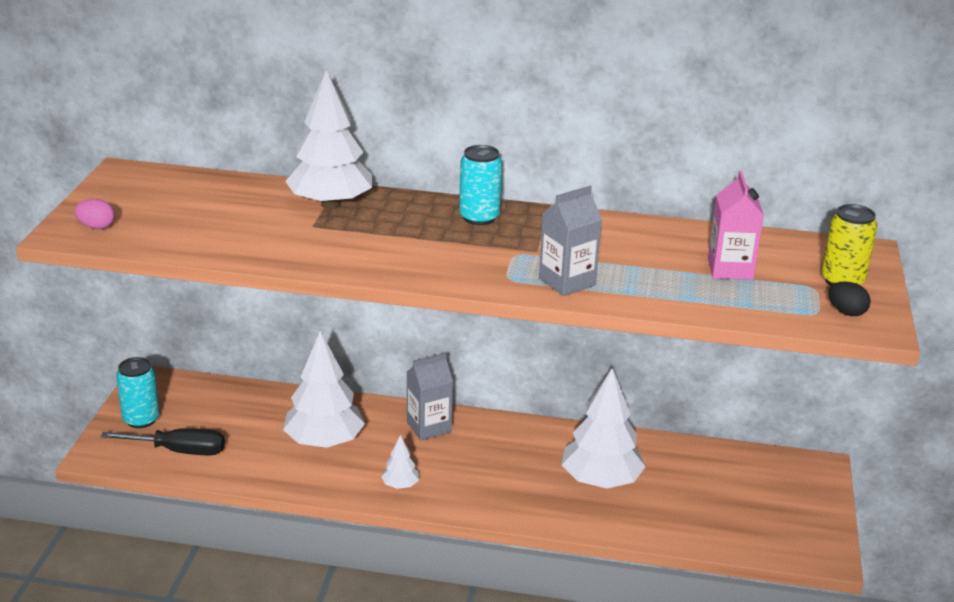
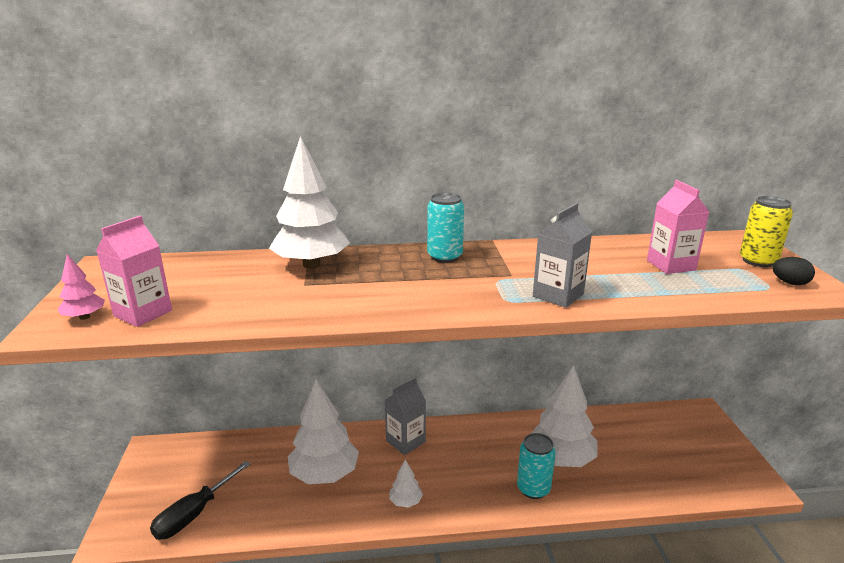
camera: 15 degrees left, 5 degrees down
pink egg [74,199,115,229] -> pink tree [58,254,105,320]
black screwdriver [100,428,225,456] -> black screwdriver turned 135 degrees clockwise [150,461,250,540]
turquoise can [116,357,160,428] -> turquoise can moved to [517,433,556,499]
none -> pink carton [96,216,172,327]

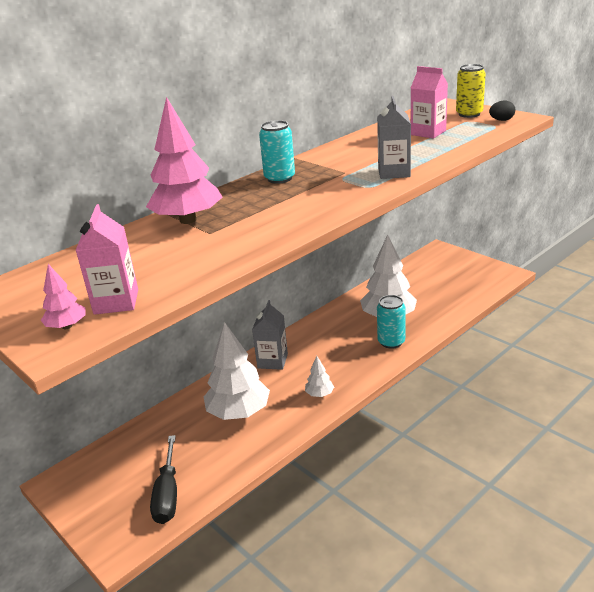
camera: 35 degrees left, 5 degrees up
white tree [269,136,350,269] -> pink tree [146,97,223,224]

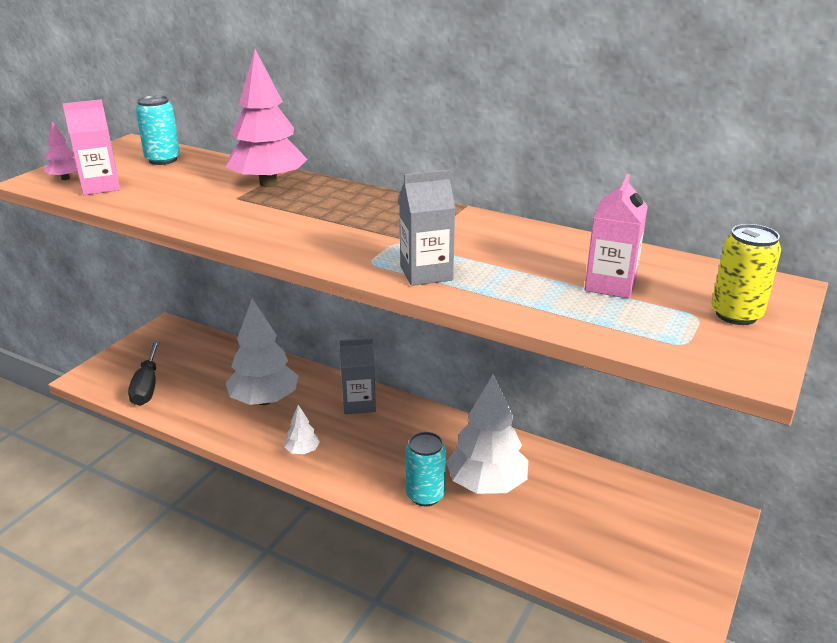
camera: 70 degrees right, 0 degrees up
black screwdriver [150,435,177,524] -> black screwdriver turned 75 degrees counterclockwise [128,341,160,406]
turquoise can [259,120,295,184] -> turquoise can moved to [136,95,180,165]
black egg [489,101,515,121] -> none

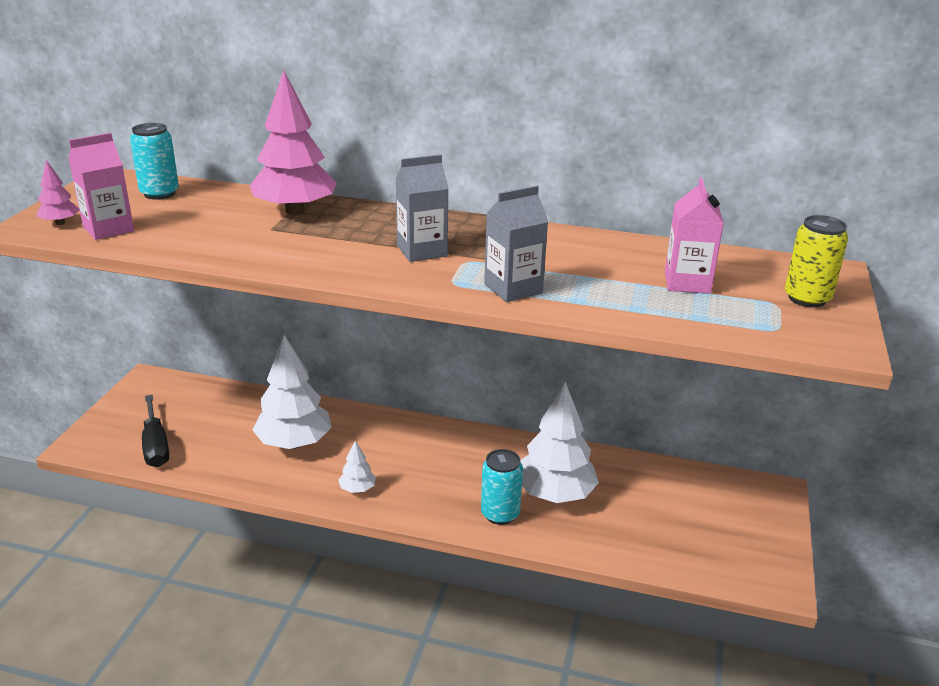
camera: 15 degrees left, 0 degrees up
grey carton [340,338,376,414] -> grey carton moved to [395,154,449,262]

